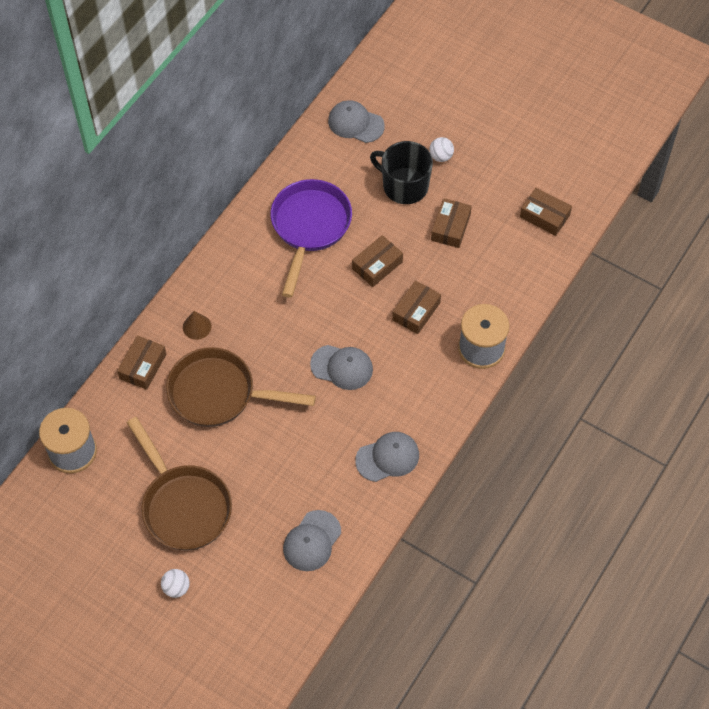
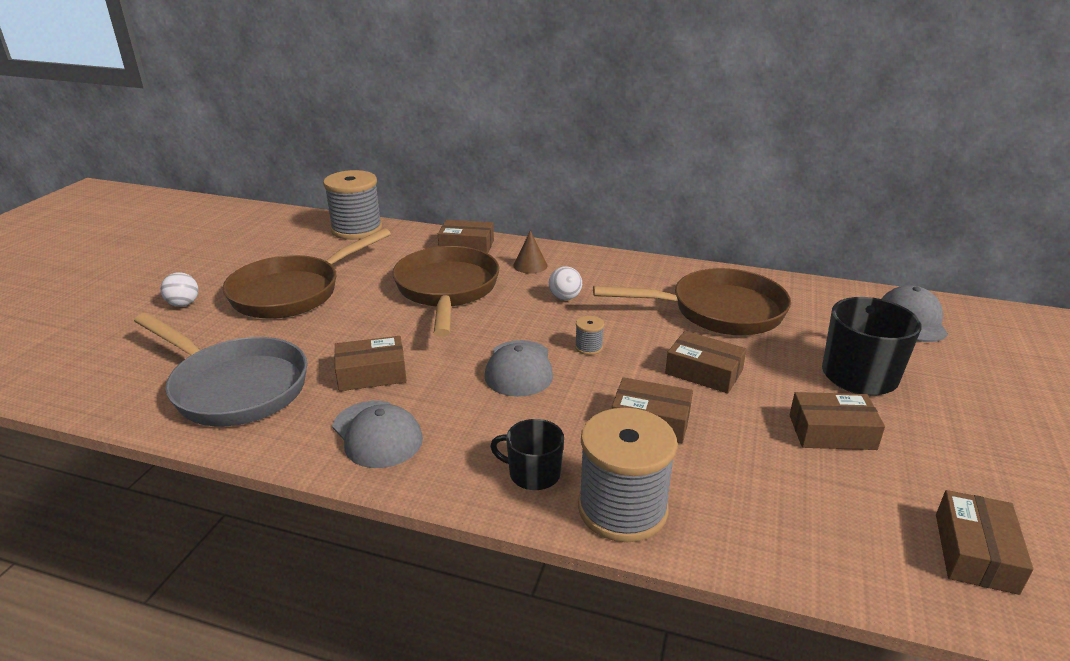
camera: 75 degrees right, 30 degrees down
purple pan [271,179,352,298] -> brown pan [593,268,791,335]
grey cap [283,510,341,571] -> grey pan [134,313,307,426]
white ball [429,137,454,162] -> white ball moved to [549,266,582,300]
none -> brown box [334,336,407,391]
none -> black mug [490,419,564,490]
none -> grey spool [575,316,604,355]

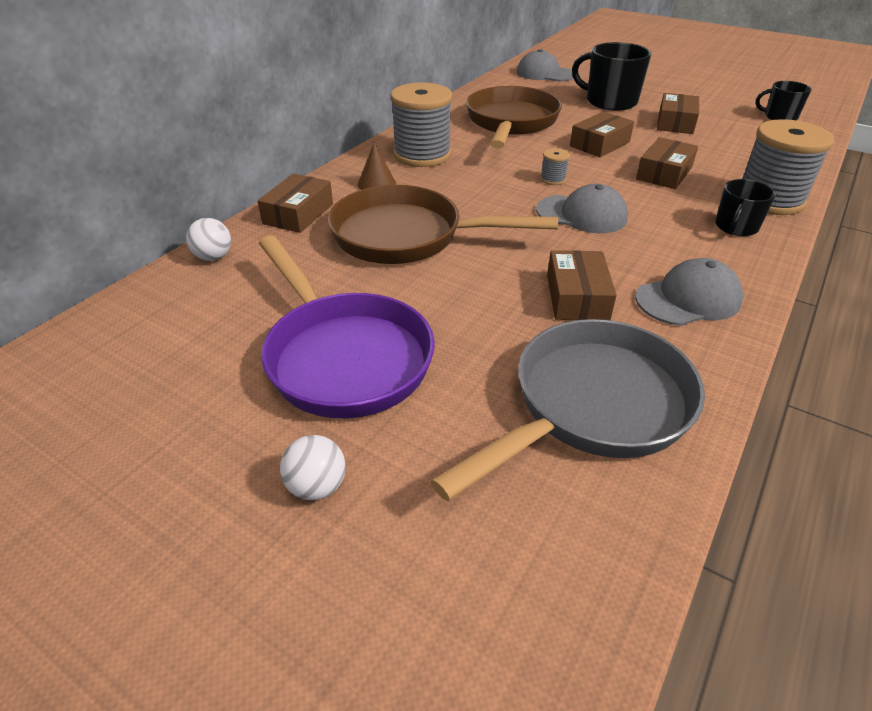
camera: 75 degrees left, 10 degrees up
brown pan [223,228,391,319] -> purple pan [259,236,435,418]
grey spool [323,170,382,240] -> grey spool moved to [390,82,452,167]
white ball [549,266,582,300] -> white ball moved to [186,218,231,261]
brown box [936,490,1034,595] -> black mug [755,81,812,120]

